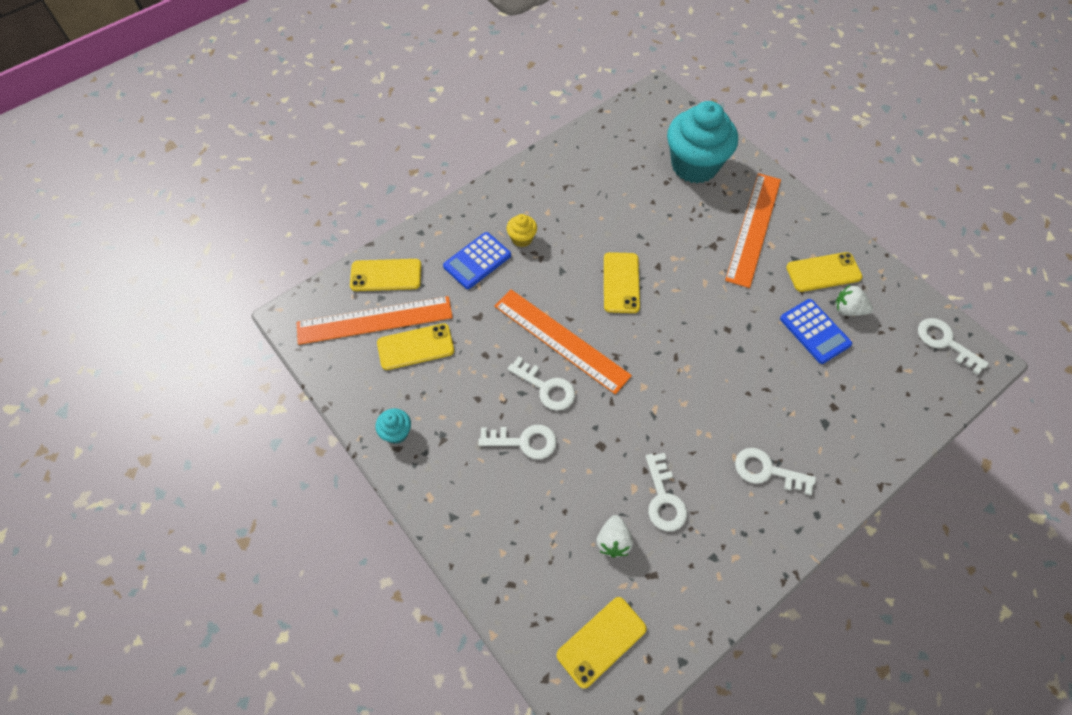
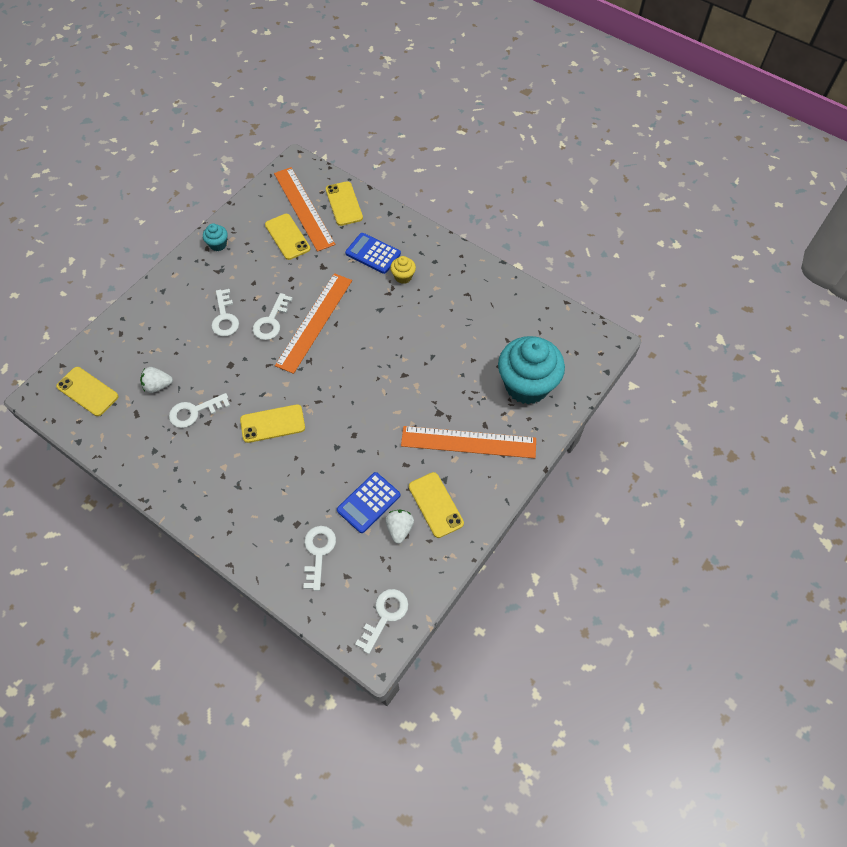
camera: 75 degrees right, 0 degrees up
yellow phone [604,252,640,313] -> yellow phone moved to [240,404,305,443]
white key [735,448,816,495] -> white key moved to [303,526,336,591]

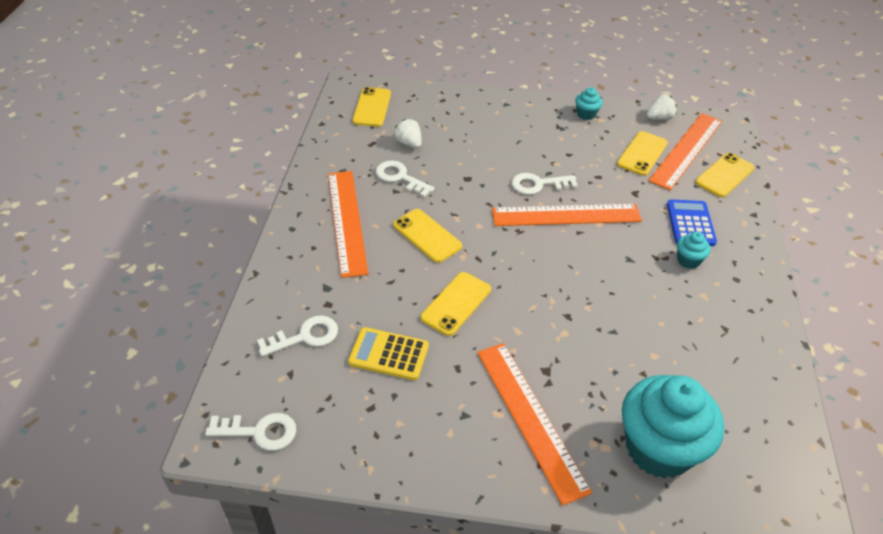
camera: 60 degrees right, 15 degrees down
white key [211,289,239,337] -> none
blue calculator [337,472,400,533] -> yellow calculator [348,327,429,380]
white strawberry [385,509,414,544] -> white strawberry moved to [646,95,677,120]
yellow cupcake [390,256,416,284] -> turquoise cupcake [677,232,711,269]
yellow phone [409,472,464,538] -> yellow phone moved to [421,272,491,336]
none -> orange ruler [328,171,368,278]

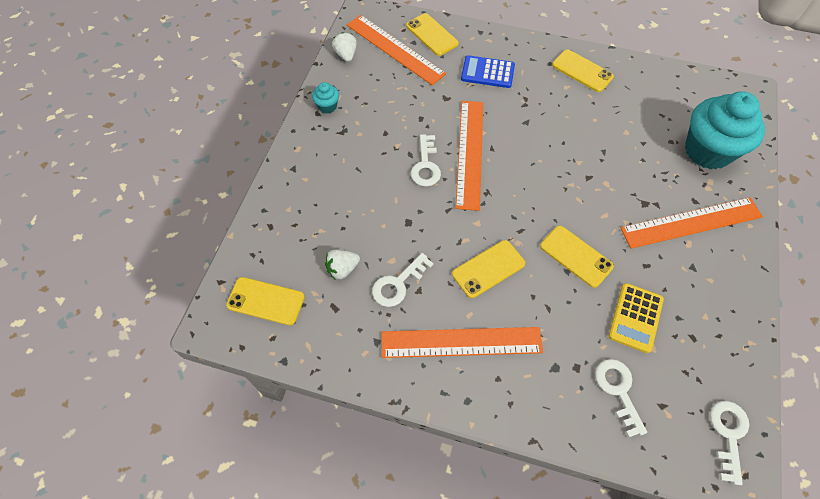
camera: 80 degrees left, 15 degrees up
yellow phone [617,131,668,176] -> yellow phone moved to [552,49,614,92]
turquoise cupcake [677,232,711,269] -> none

